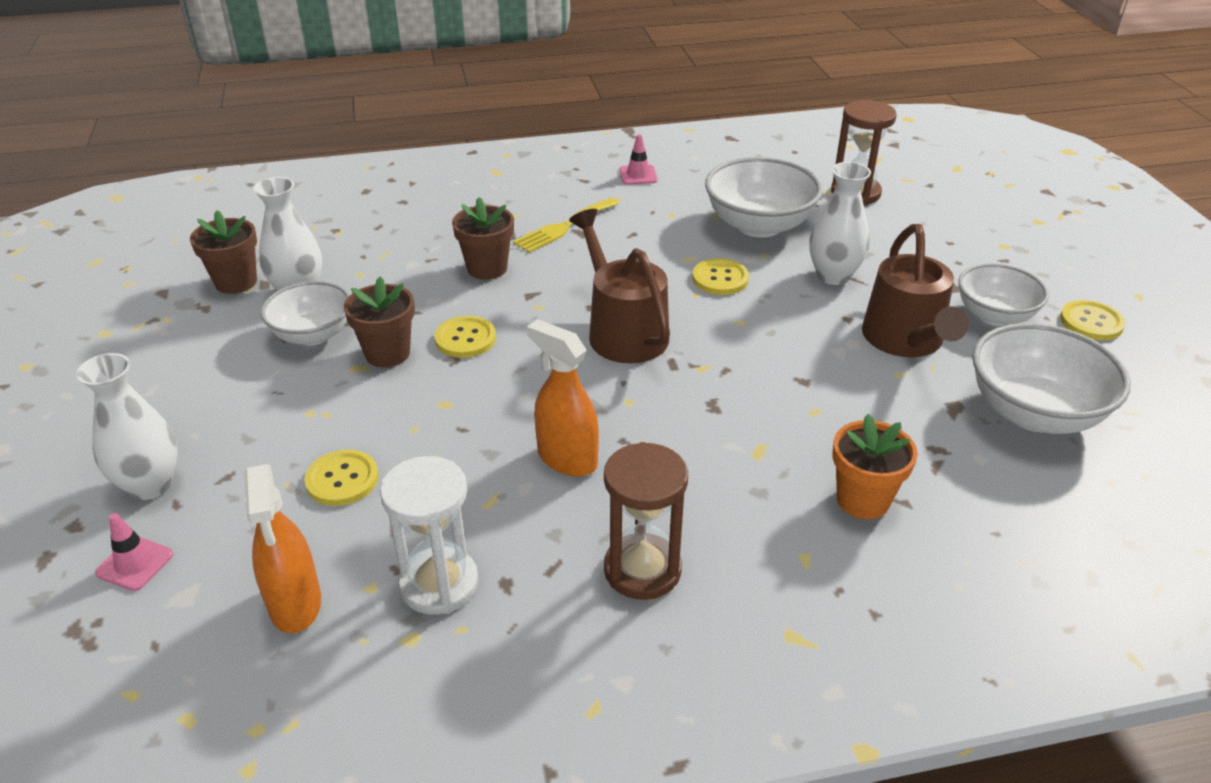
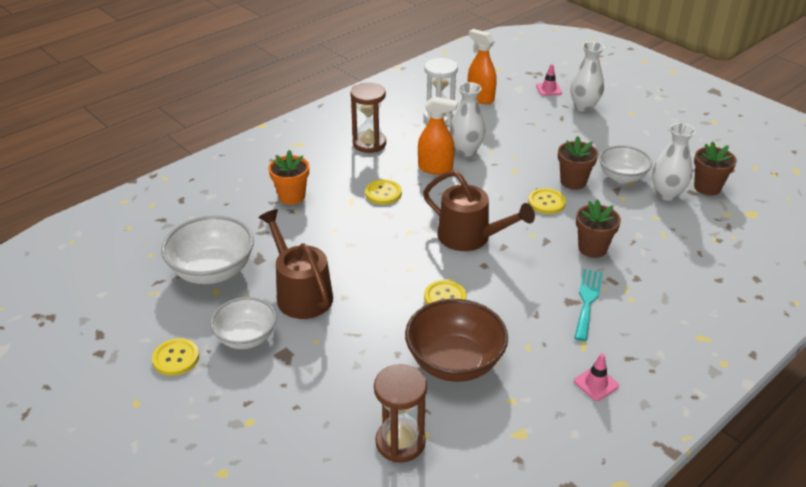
camera: 150 degrees right, 0 degrees up
yellow button [304,450,378,506] -> yellow button moved to [365,179,402,204]
yellow fork [513,198,619,253] -> turquoise fork [574,269,603,341]
white bowl [705,157,823,238] -> brown bowl [405,299,508,382]
white vase [809,162,871,285] -> white vase moved to [450,82,486,156]

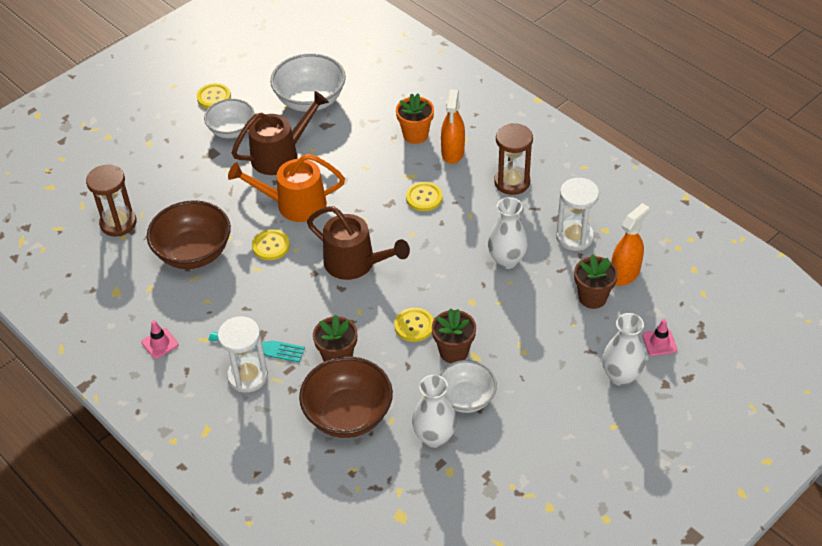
camera: 90 degrees right, 10 degrees up
orange spray bottle [418,96,458,174] -> orange spray bottle moved to [441,89,465,164]
brown watering can [423,170,535,251] -> brown watering can turned 90 degrees counterclockwise [307,206,410,280]
brown flower pot [694,141,737,196] -> brown flower pot moved to [574,254,618,309]
none -> white hourglass [218,316,268,393]
none -> orange watering can [228,154,345,222]
none -> brown bowl [299,356,393,438]

